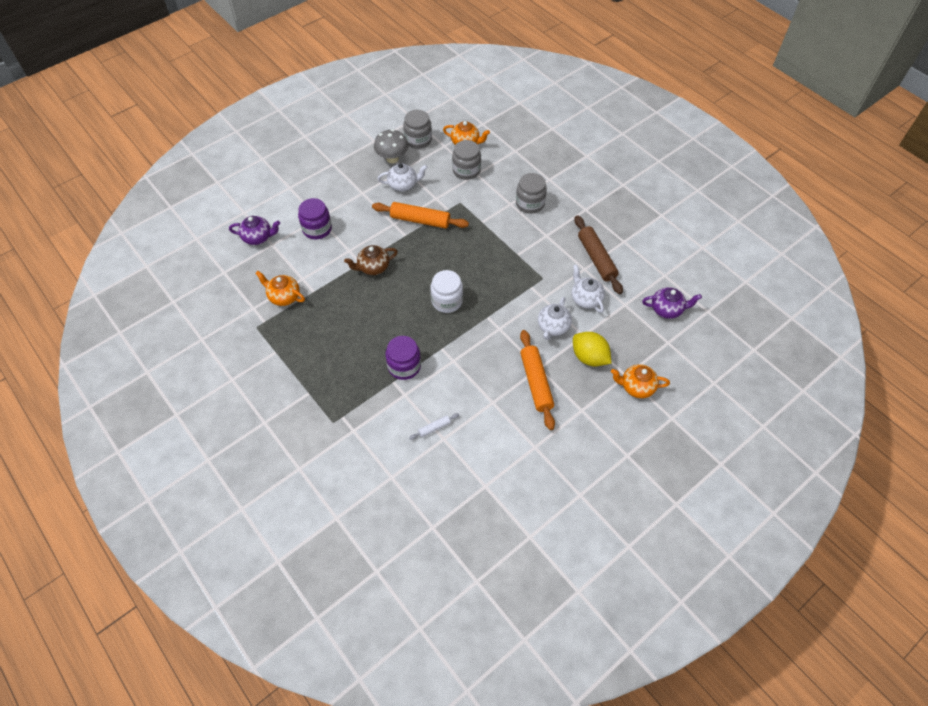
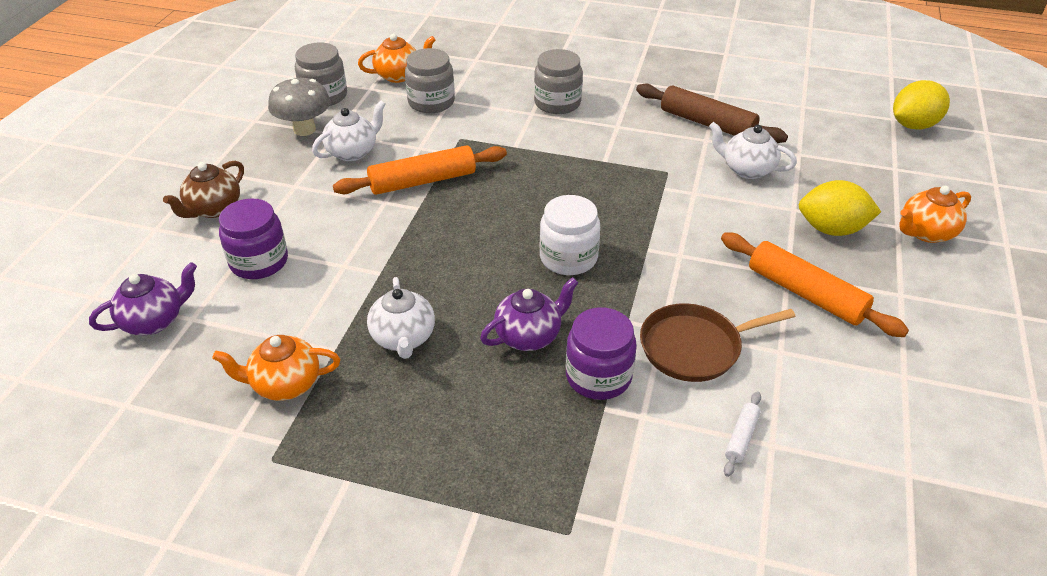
camera: 35 degrees left, 15 degrees down
brown teapot [344,245,398,275] -> brown teapot moved to [163,161,244,218]
white teapot [538,297,572,340] -> white teapot moved to [367,277,435,359]
purple teapot [642,287,702,319] -> purple teapot moved to [480,277,578,351]
none -> brown pan [640,303,796,382]
none -> yellow lemon [893,80,950,130]

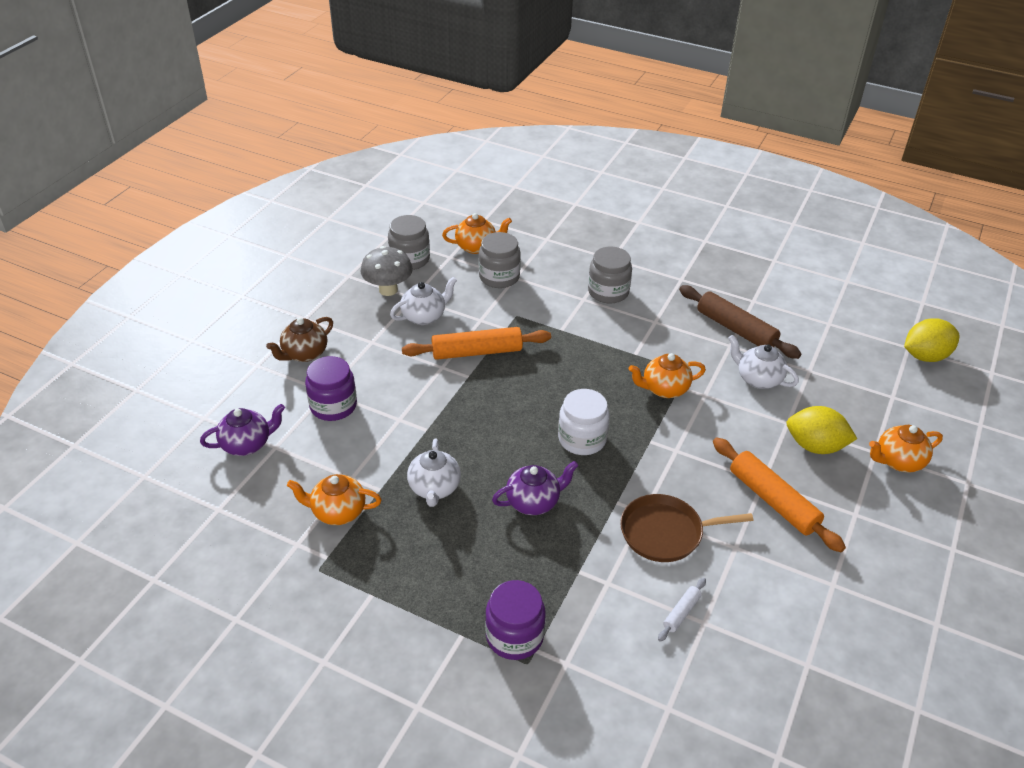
camera: 10 degrees right, 0 degrees up
purple jar [566,308,637,400] -> purple jar moved to [485,580,545,660]
none -> orange teapot [629,353,706,398]

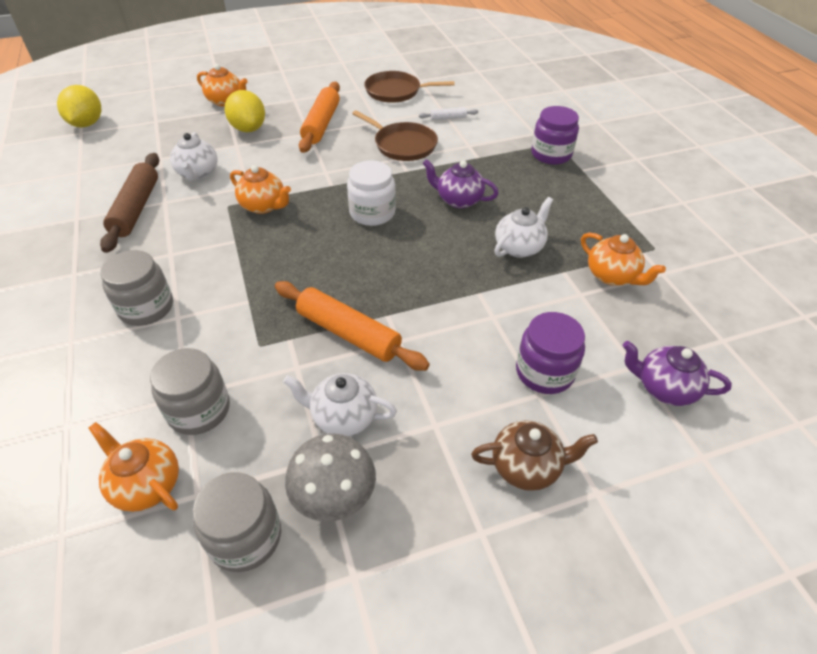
camera: 135 degrees left, 5 degrees up
yellow lemon [904,318,960,362] -> yellow lemon turned 60 degrees clockwise [57,85,101,128]
none -> brown pan [364,71,455,103]

